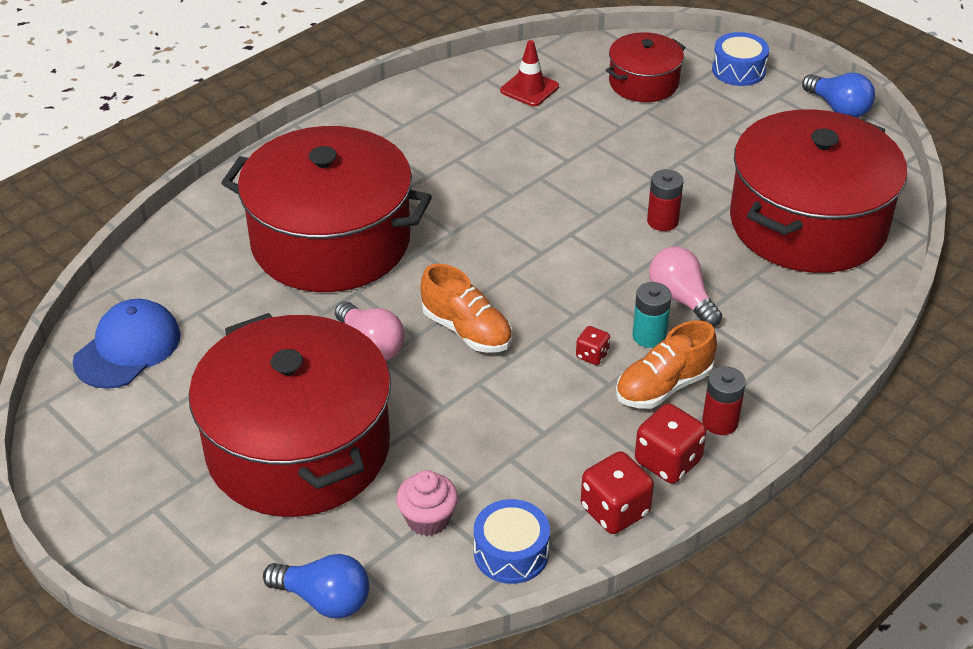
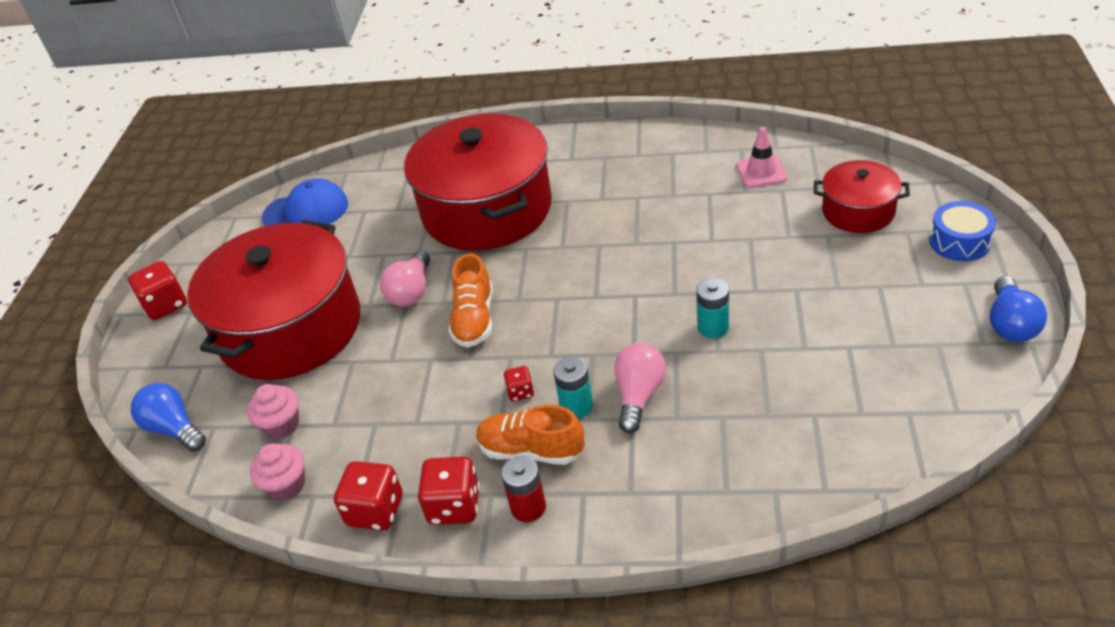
camera: 55 degrees right, 0 degrees up
blue light bulb [263,554,369,619] -> blue light bulb turned 150 degrees clockwise [131,383,206,451]
blue drum [474,499,550,584] -> pink cupcake [250,443,305,501]
red traffic cone [500,40,559,106] -> pink traffic cone [736,127,787,188]
red battery [647,169,683,231] -> turquoise battery [696,278,729,338]
red pot [730,109,907,273] -> none
none -> red dice [128,261,187,320]

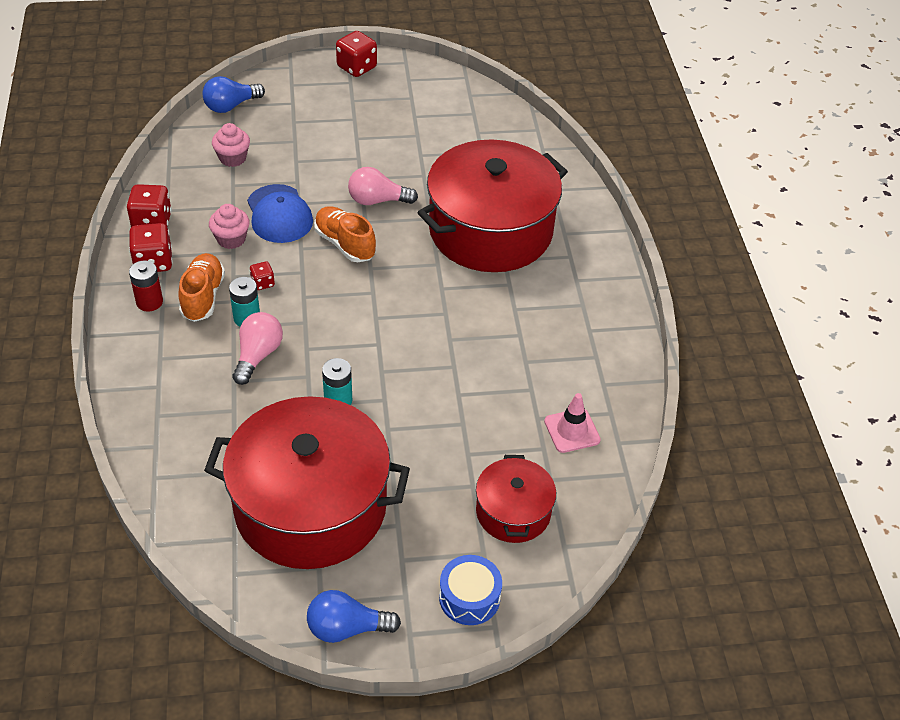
camera: 70 degrees right, 5 degrees up
blue light bulb [131,383,206,451] -> blue light bulb turned 150 degrees counterclockwise [203,76,265,113]
red pot [187,220,360,380] -> red pot moved to [204,396,410,569]
pink cupcake [250,443,305,501] -> pink cupcake moved to [209,204,250,249]
blue cap [262,179,348,226] -> blue cap moved to [247,184,313,243]
orange shoe [448,253,493,348] -> orange shoe turned 60 degrees clockwise [314,206,376,262]
pink light bulb [614,343,666,433] -> pink light bulb turned 75 degrees counterclockwise [233,312,283,385]

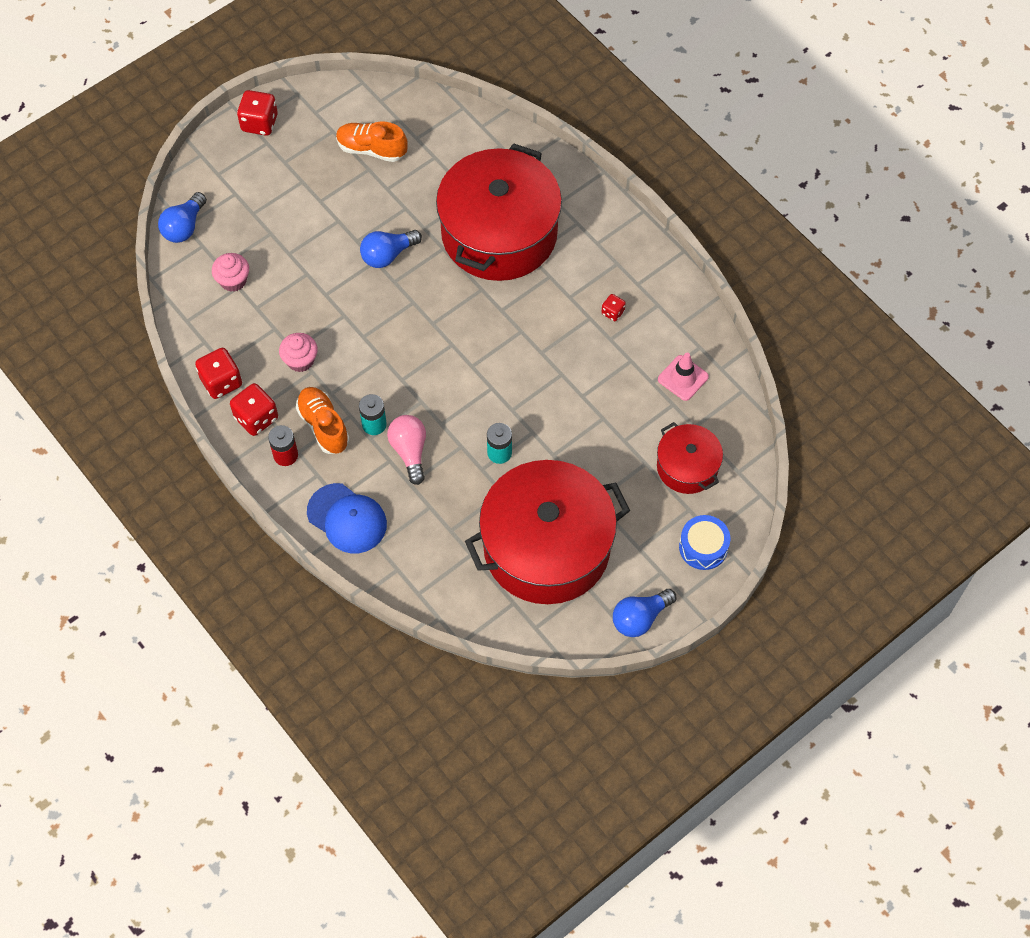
camera: 30 degrees left, 15 degrees up
blue cap [247,184,313,243] -> blue cap moved to [307,483,387,553]
red dice [250,261,275,290] -> red dice moved to [602,294,626,321]
orange shoe [314,206,376,262] -> orange shoe moved to [336,122,408,162]
pink light bulb [348,167,418,205] -> blue light bulb [360,230,422,268]

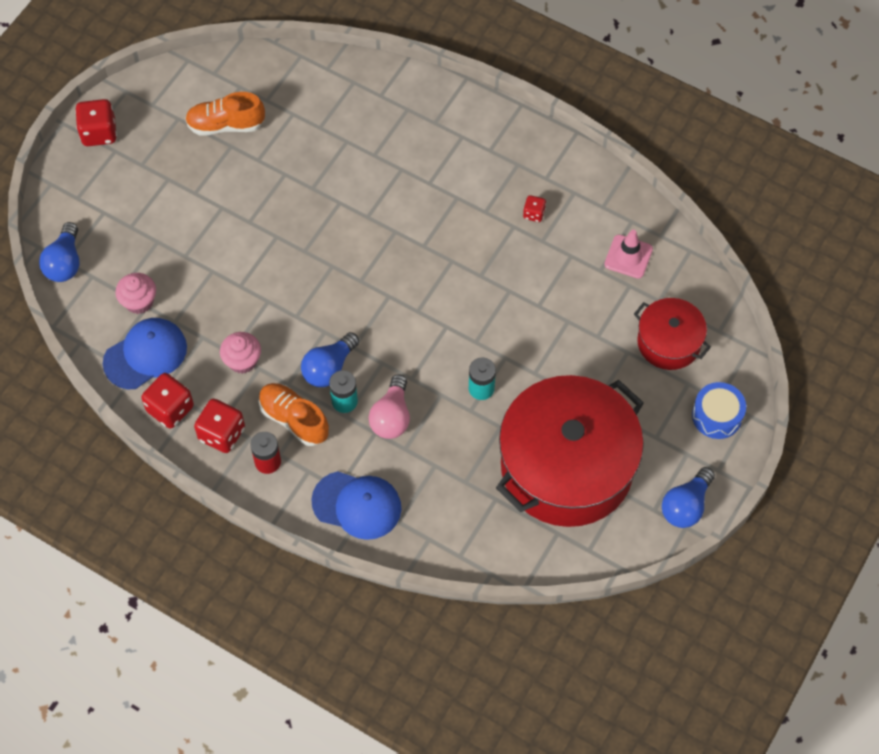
camera: 20 degrees left, 0 degrees up
blue light bulb [360,230,422,268] -> blue light bulb moved to [301,332,359,387]
pink light bulb [387,415,426,485] -> pink light bulb turned 135 degrees counterclockwise [368,374,410,439]
red pot [436,143,562,281] -> none
none -> blue cap [103,318,187,389]

